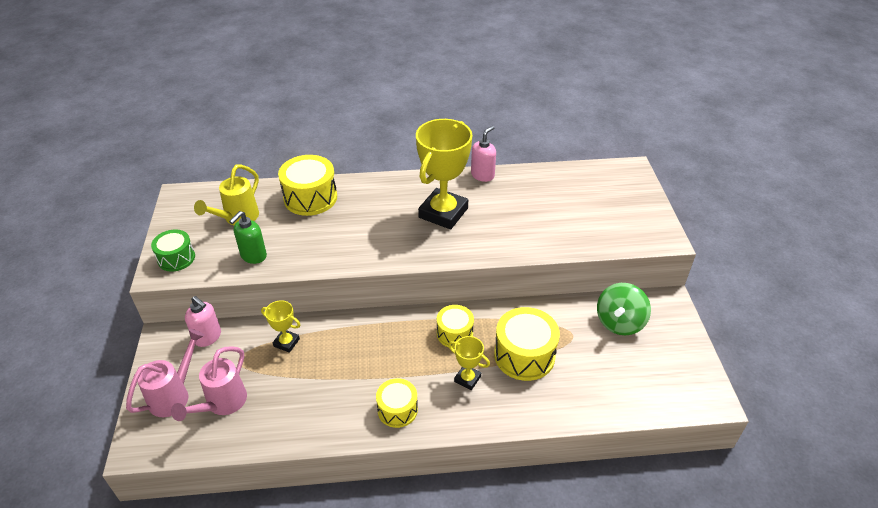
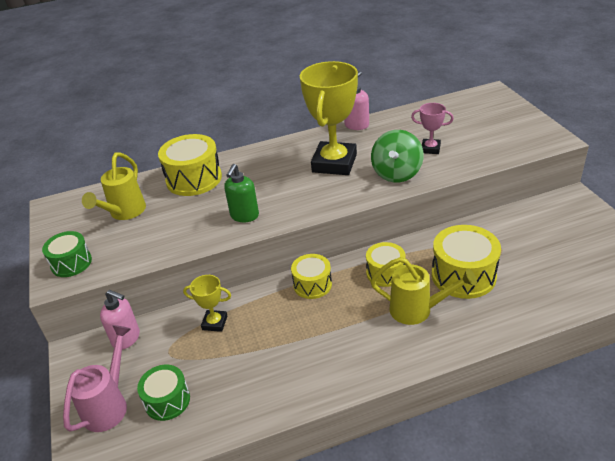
camera: 10 degrees left, 5 degrees down
pink watering can [171,346,247,421] -> green drum [137,364,190,421]
green soap dispenser [229,211,267,264] -> green soap dispenser moved to [224,164,259,222]
yellow drum [376,378,418,428] -> yellow drum moved to [291,254,332,299]
yellow trophy [448,336,490,390] -> yellow watering can [370,257,477,325]
green spinning top [597,283,651,335] -> green spinning top moved to [371,130,424,183]
none -> pink trophy [411,103,454,154]

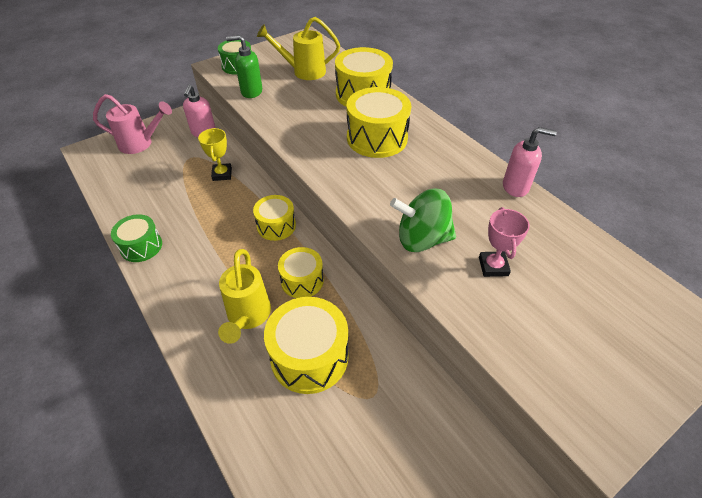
camera: 70 degrees right, 10 degrees up
green drum [137,364,190,421] -> green drum moved to [111,214,162,262]
green soap dispenser [224,164,259,222] -> green soap dispenser moved to [226,35,262,98]
yellow trophy [300,61,358,175] -> none
none -> yellow drum [347,87,411,158]

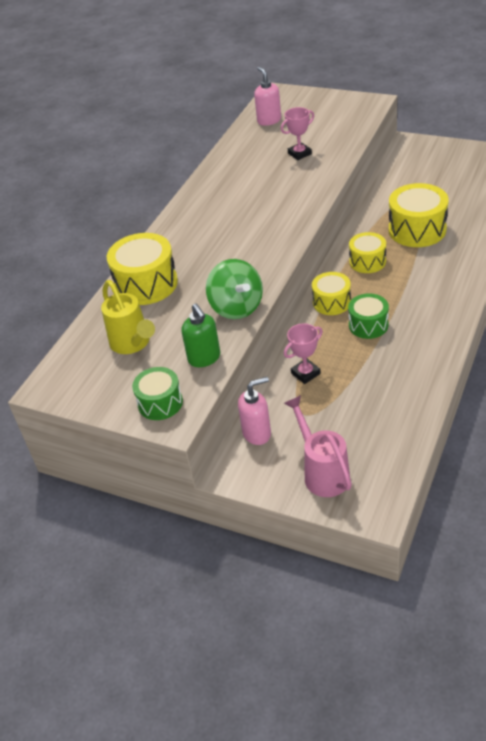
camera: 115 degrees left, 5 degrees down
green drum [111,214,162,262] -> green drum moved to [348,293,389,339]
yellow trophy [198,128,232,181] -> pink trophy [284,324,323,384]
yellow watering can [218,249,271,344] -> none
yellow drum [347,87,411,158] -> none
green spinning top [390,189,456,252] -> green spinning top moved to [206,259,263,319]
pink soap dispenser [503,127,557,197] -> pink soap dispenser moved to [254,66,281,126]

